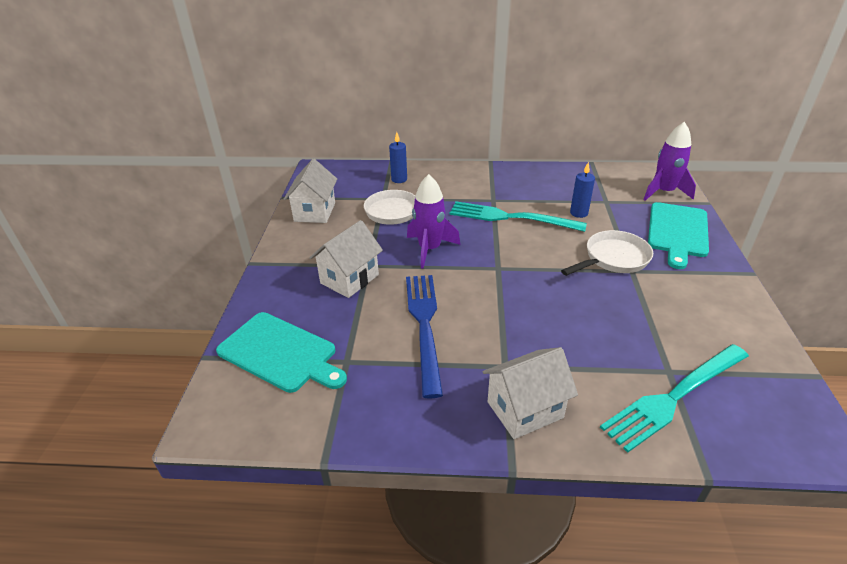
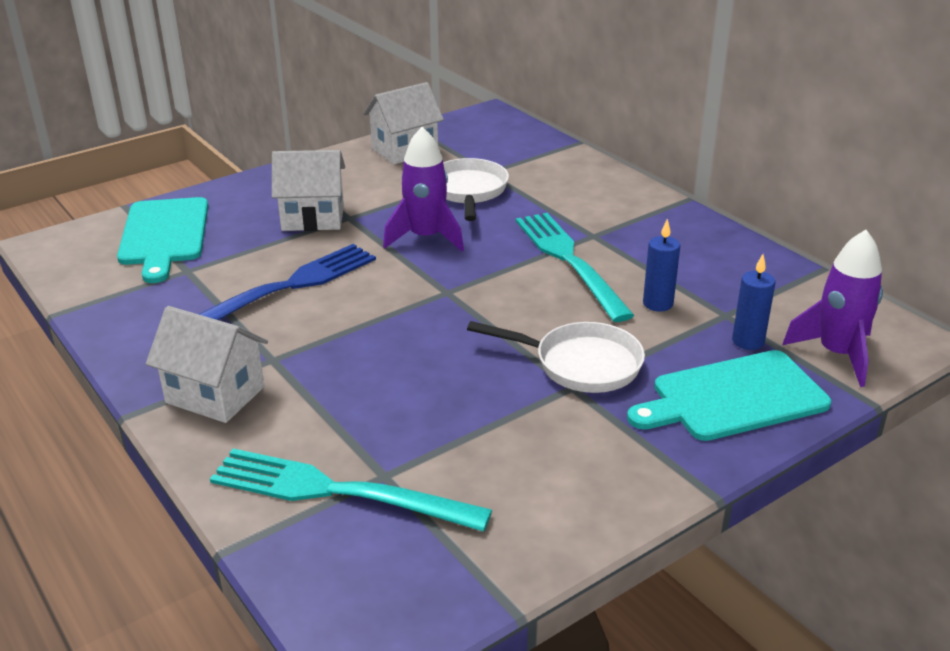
camera: 50 degrees right, 5 degrees down
blue candle [389,132,407,183] -> blue candle moved to [732,254,775,350]

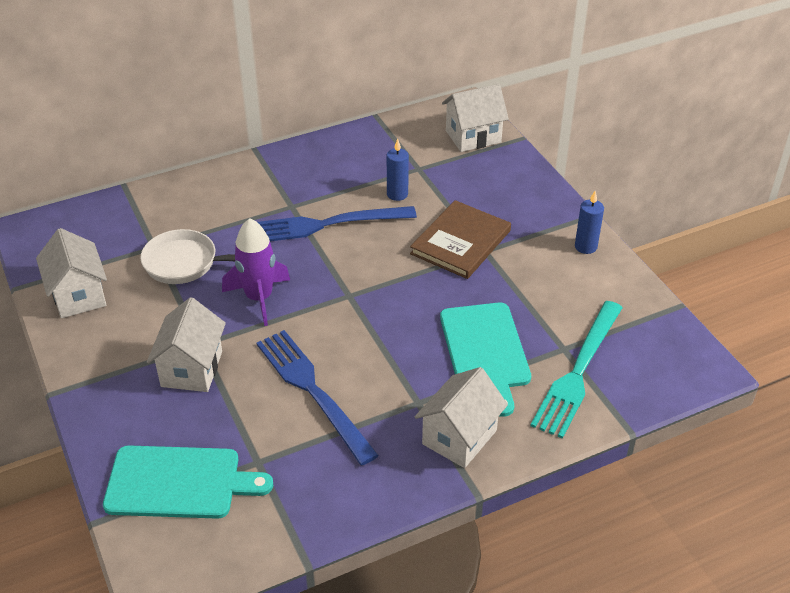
camera: 80 degrees left, 10 degrees up
white pan [467,321,645,393] -> brown book [410,200,511,279]
turquoise fork [516,213,635,322] -> blue fork [258,206,417,241]
turquoise cutting board [627,350,831,441] -> turquoise cutting board moved to [440,303,531,417]
blue candle [732,254,775,350] -> blue candle moved to [575,191,604,254]
purple rocket [782,230,883,387] -> white house [442,84,509,152]

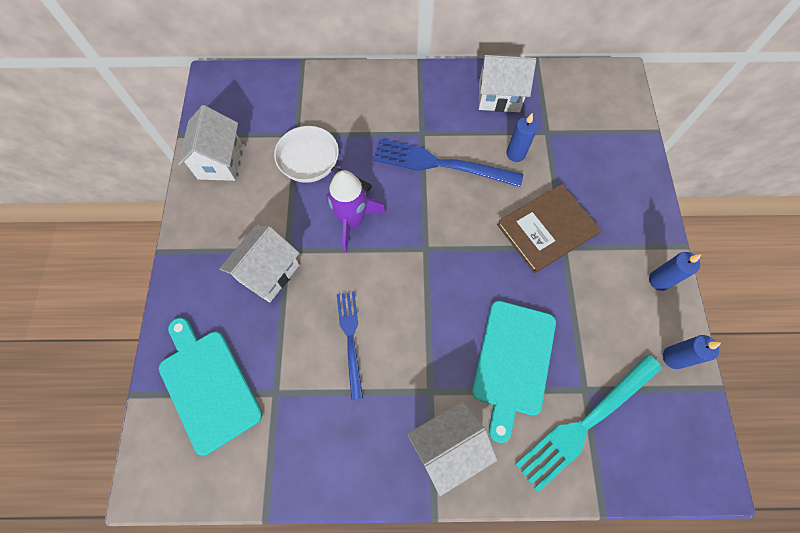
camera: 25 degrees right, 25 degrees up
turquoise cutting board [103,445,273,519] -> turquoise cutting board turned 150 degrees counterclockwise [159,318,262,455]
blue fork [256,330,379,465] -> blue fork [337,292,363,400], size x0.63
white house [442,84,509,152] -> white house moved to [479,55,536,112]
none -> blue candle [663,335,721,369]

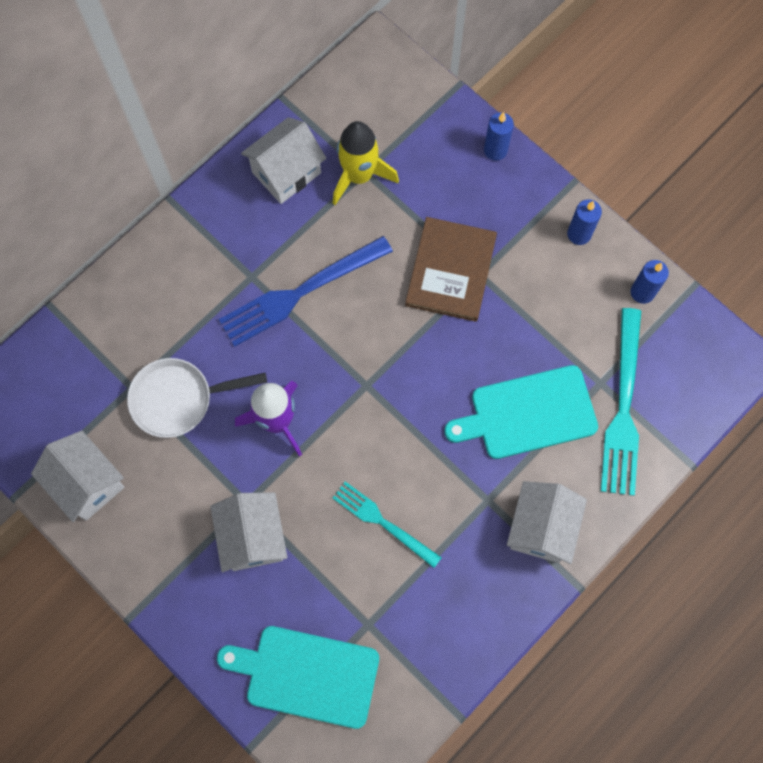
camera: 45 degrees left, 5 degrees up
blue fork [337,292,363,400] -> turquoise fork [333,482,442,568]
turquoise cutting board [472,301,556,443] -> turquoise cutting board turned 105 degrees clockwise [444,365,598,459]
blue candle [506,113,538,162] -> blue candle moved to [484,112,514,161]
none -> yellow rocket [333,121,399,205]

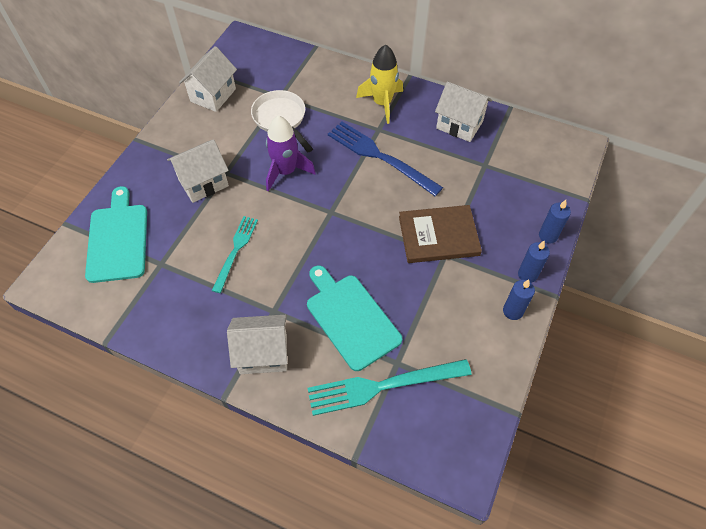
camera: 70 degrees right, 15 degrees down
yellow rocket [333,121,399,205] -> yellow rocket moved to [356,44,403,124]
blue candle [631,260,669,304] -> blue candle moved to [518,241,550,283]

